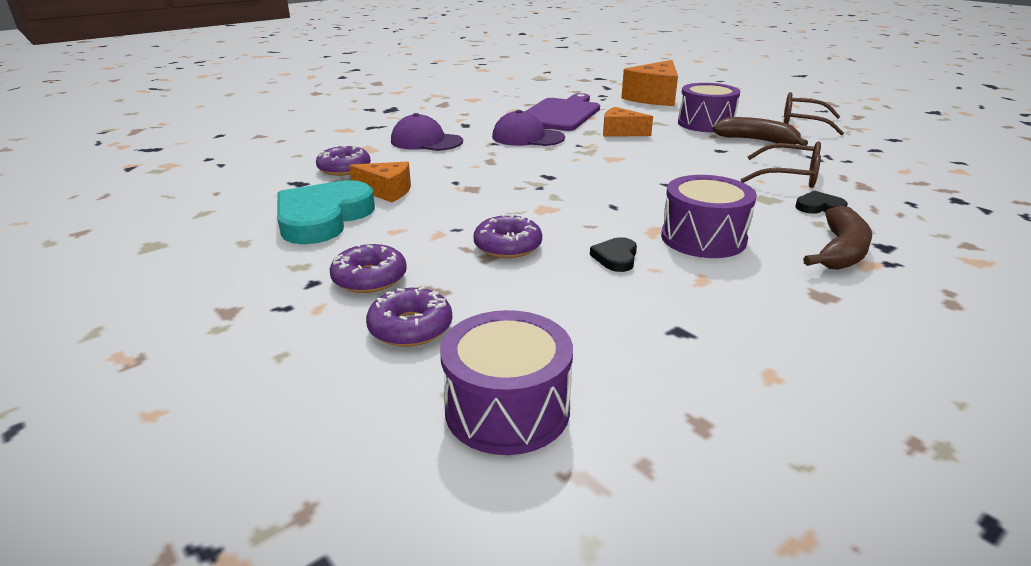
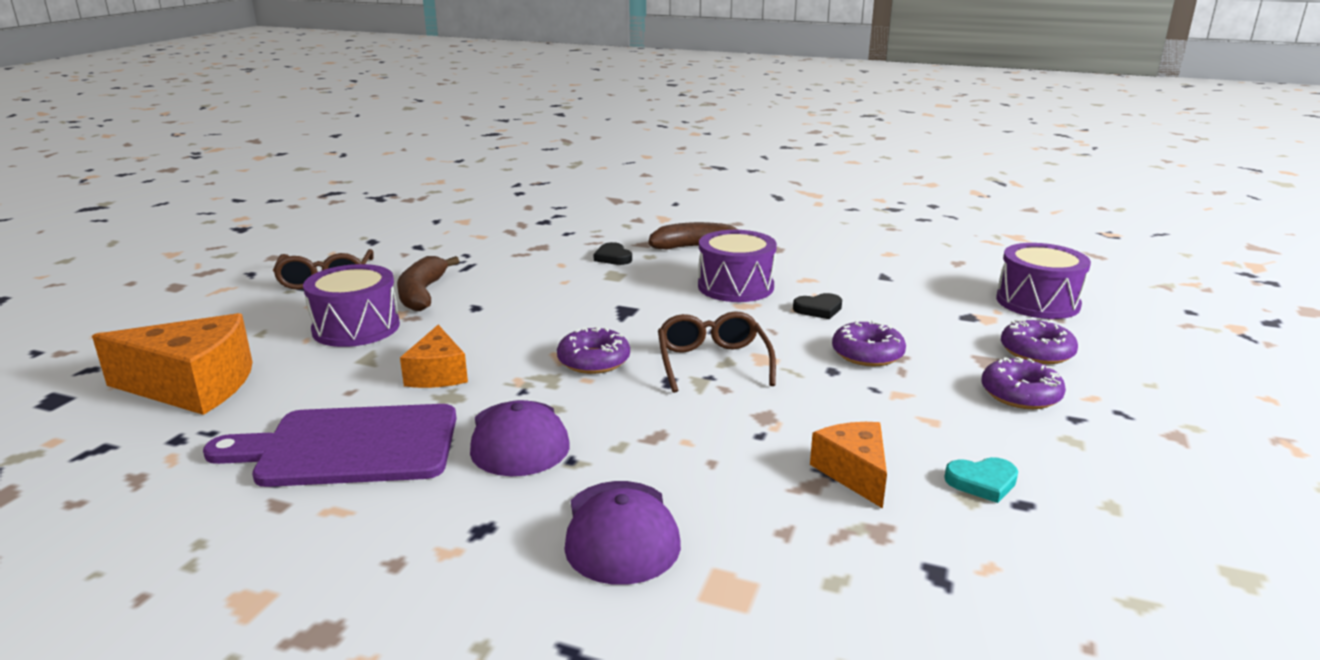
camera: 120 degrees left, 5 degrees down
turquoise heart [277,180,375,244] -> turquoise heart [944,457,1018,503], size x0.44
purple donut [316,145,371,176] -> purple donut moved to [557,326,630,374]
brown glasses [741,141,821,188] -> brown glasses moved to [658,311,776,393]

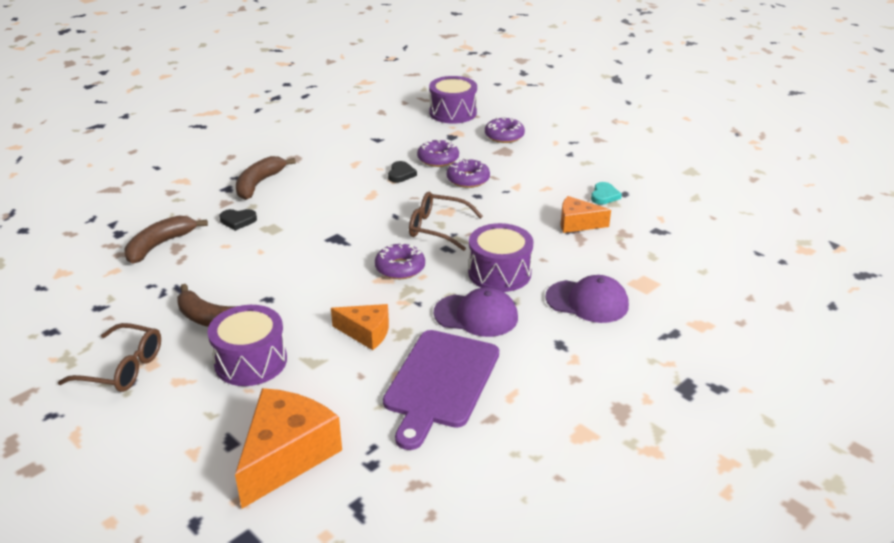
camera: 65 degrees left, 10 degrees up
purple drum [698,230,777,302] -> purple drum moved to [468,223,534,292]
purple donut [981,357,1066,409] -> purple donut moved to [417,139,459,167]
none -> brown banana [124,215,208,264]

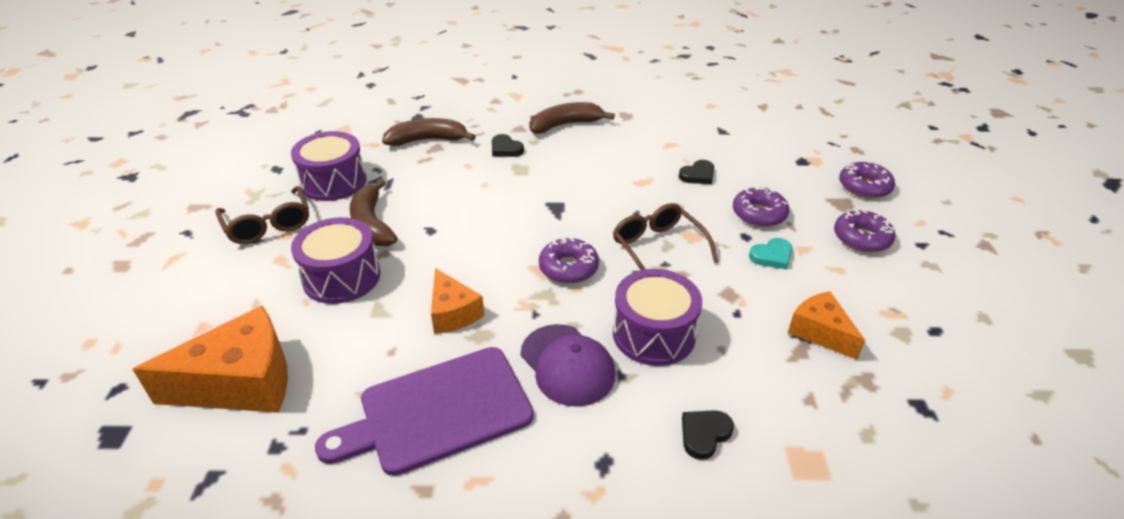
camera: 45 degrees right, 5 degrees up
purple donut [417,139,459,167] -> purple donut moved to [834,210,895,253]
purple drum [429,76,477,124] -> purple drum moved to [291,131,367,201]
purple cap [545,275,629,323] -> black heart [682,410,734,460]
turquoise heart [591,182,622,205] -> turquoise heart moved to [749,238,792,269]

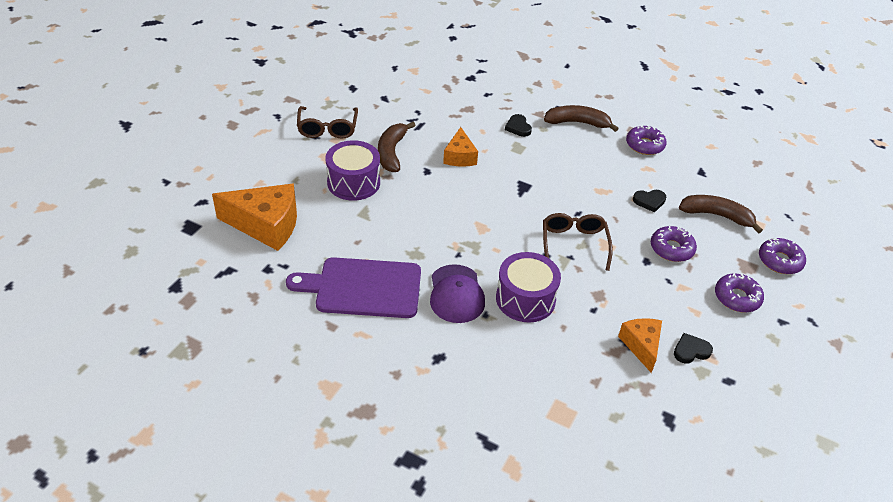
camera: 25 degrees right, 5 degrees up
purple drum [291,131,367,201] -> none
brown banana [382,118,476,146] -> brown banana moved to [679,195,763,234]
orange cheese [431,268,485,334] -> orange cheese moved to [443,127,478,167]
purple donut [539,238,599,284] -> purple donut moved to [626,125,666,155]
black heart [682,410,734,460] -> black heart moved to [674,333,713,364]
turquoise heart [749,238,792,269] -> none

